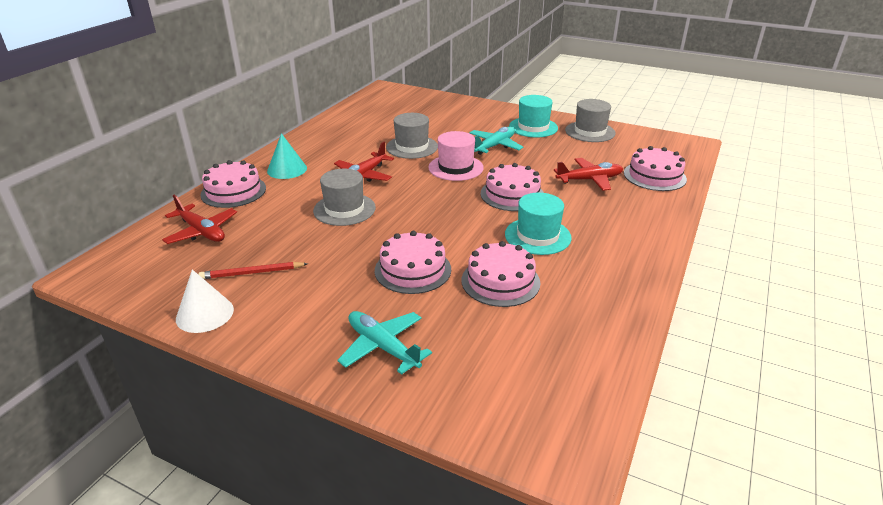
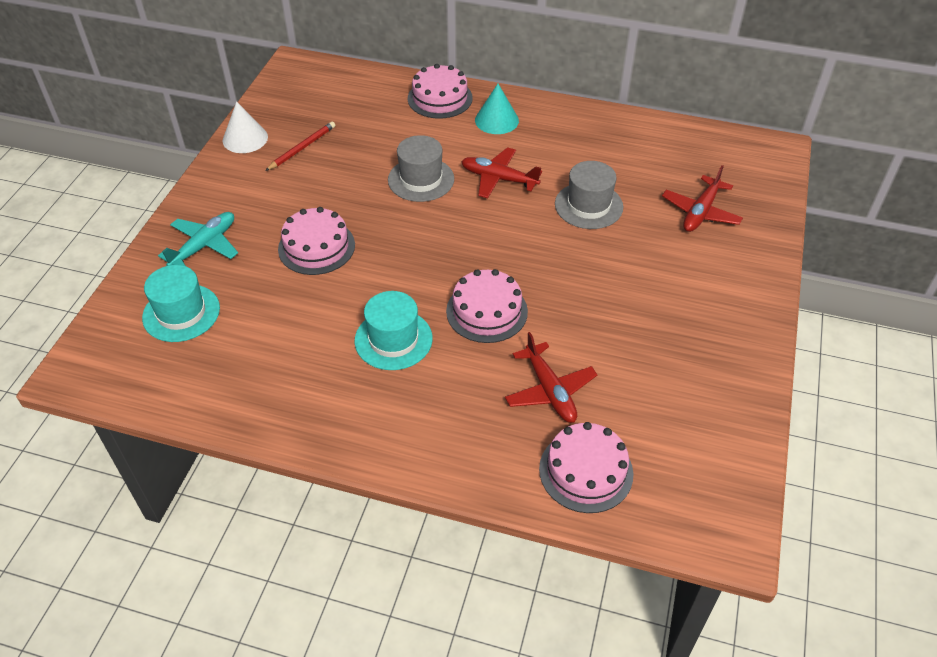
camera: 80 degrees right, 15 degrees up
red plane [162,195,237,244] -> red plane moved to [662,165,743,232]
red pencil [198,262,308,279] -> red pencil turned 60 degrees clockwise [265,122,335,171]
pink hat [428,131,484,181] -> none
pink cake [462,241,541,307] -> none
turquoise plane [470,127,523,155] -> none
turquoise hat [509,95,558,137] -> turquoise hat moved to [142,265,220,342]
grey hat [565,99,616,142] -> none

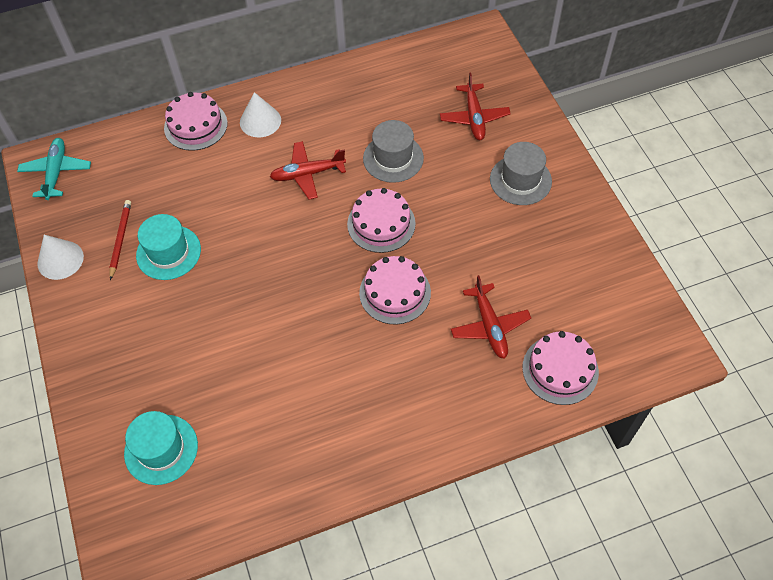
camera: 35 degrees left, 10 degrees up
turquoise plane [158,212,238,266] -> turquoise plane moved to [17,138,91,200]
pink cake [278,207,355,275] -> pink cake moved to [347,188,416,253]
turquoise hat [355,291,433,370] -> turquoise hat moved to [136,214,201,280]
grey hat [388,135,454,202] -> grey hat moved to [490,142,552,205]
turquoise cone [475,84,519,134] -> white cone [240,92,281,137]
red plane [505,332,597,423] -> red plane turned 45 degrees clockwise [451,275,531,359]

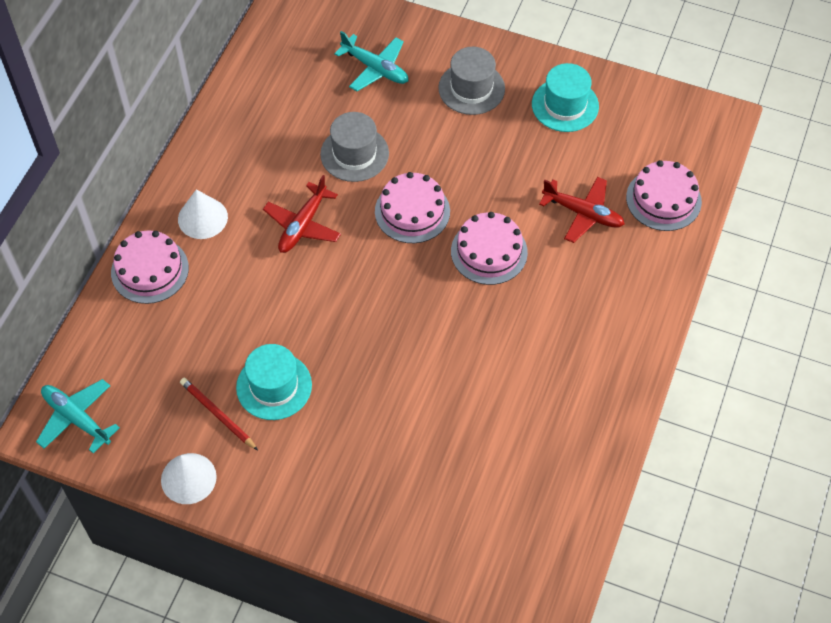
camera: 50 degrees left, 0 degrees up
turquoise hat [124,411,198,485] -> turquoise hat moved to [532,63,599,132]
red plane [440,72,511,140] -> turquoise plane [334,31,408,91]

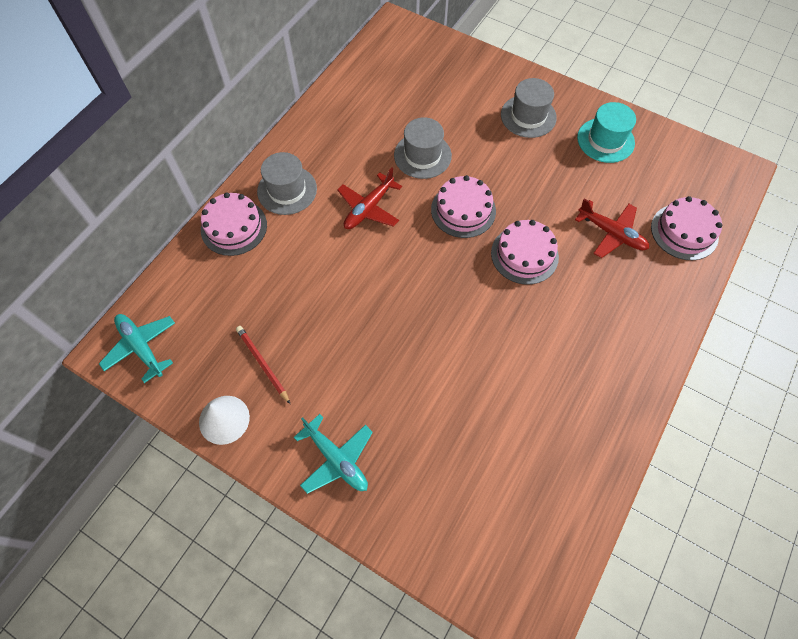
camera: 10 degrees right, 5 degrees up
white cone [178,189,228,239] -> grey hat [257,152,317,215]
turquoise hat [236,344,312,420] -> none
turquoise plane [334,31,408,91] -> turquoise plane moved to [294,414,373,494]

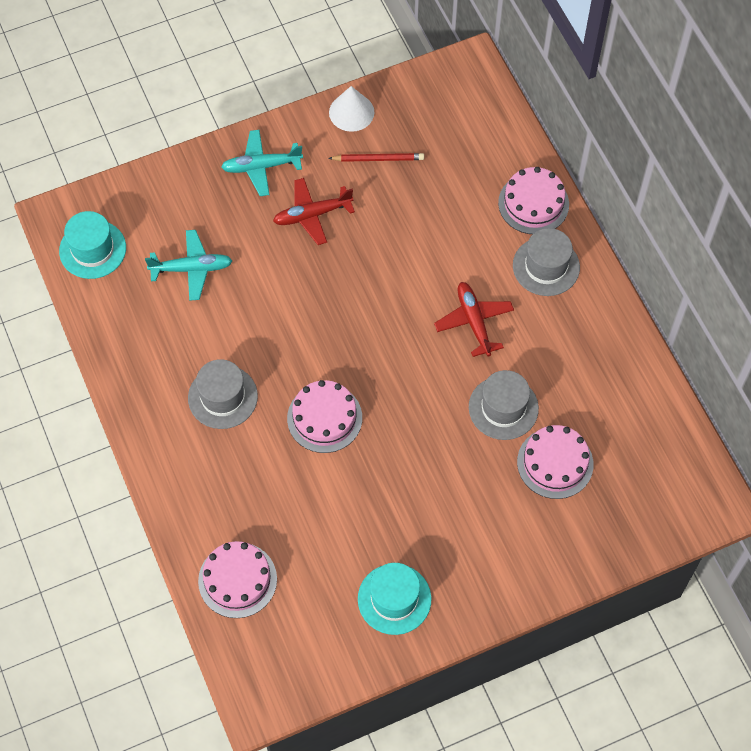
camera: 125 degrees right, 0 degrees up
turquoise plane [99,314,175,383] -> turquoise plane moved to [145,230,232,301]
pink cake [431,175,496,238] -> pink cake moved to [517,425,593,499]
grey hat [501,78,557,138] -> grey hat moved to [188,359,258,429]
red plane [575,199,649,258] -> red plane moved to [273,178,355,245]
none -> turquoise hat [59,211,126,279]

